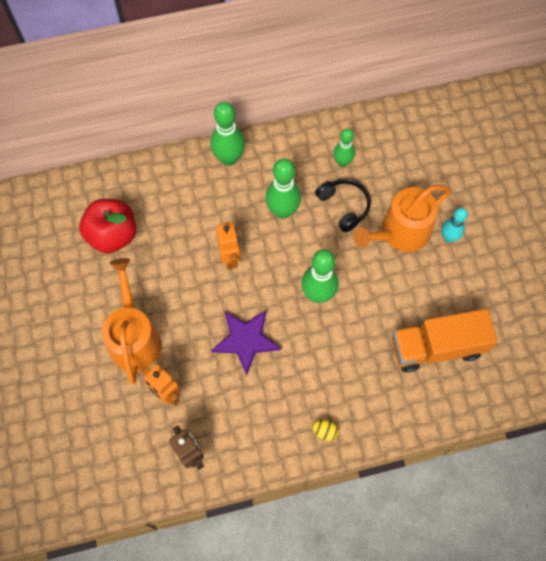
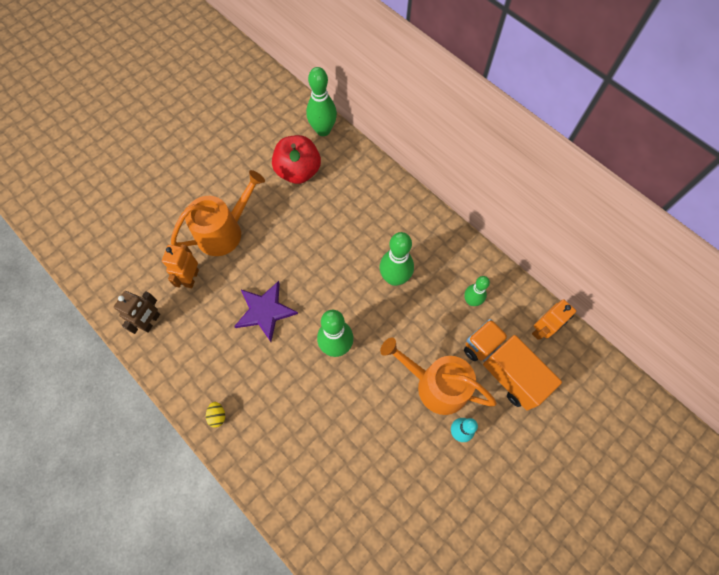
camera: 60 degrees right, 0 degrees up
green bowling pin [210,102,245,166] -> green bowling pin moved to [306,67,337,136]
orange robot [216,222,241,269] -> orange robot moved to [532,299,576,340]
black headphones [315,179,371,233] -> none
orange truck [392,309,497,372] -> orange truck moved to [464,319,562,411]

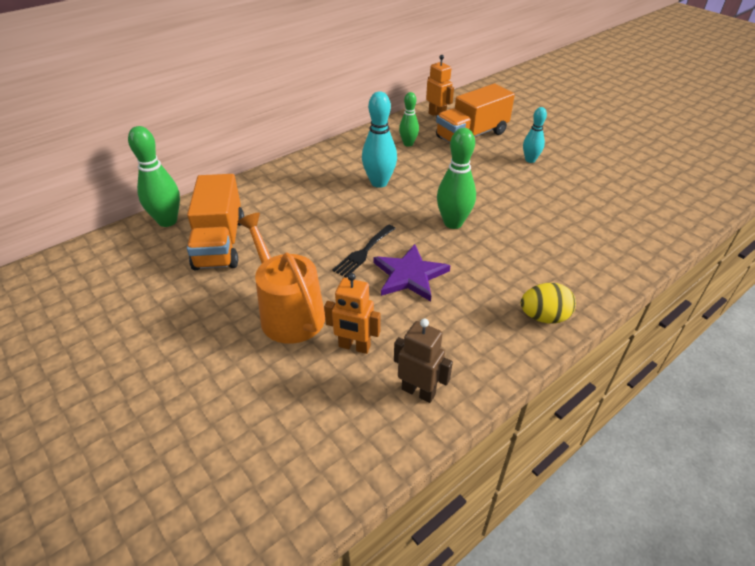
camera: 85 degrees left, 25 degrees down
yellow egg [206,402,225,428] -> yellow egg [521,283,576,324], size x1.74
red apple [272,135,321,184] -> orange truck [187,174,244,270]
green bowling pin [379,232,414,286] -> turquoise bowling pin [362,92,397,188]
orange watering can [380,337,497,415] -> none
none -> black fork [332,224,396,278]

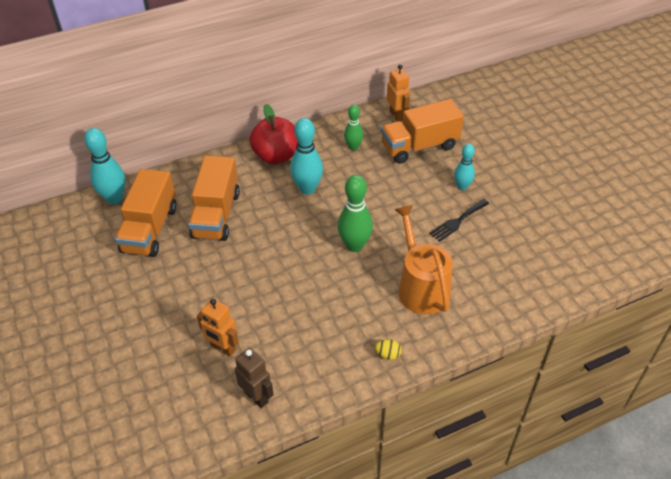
camera: 15 degrees right, 5 degrees up
green bowling pin [128,126,180,227] -> turquoise bowling pin [84,128,125,204]
orange watering can [237,213,325,344] -> orange watering can moved to [394,205,453,315]
black fork [332,224,396,278] -> black fork moved to [429,199,489,242]
purple star [374,244,450,302] -> none
yellow egg [521,283,576,324] -> yellow egg [375,339,402,360], size x0.58
none -> orange truck [188,156,240,241]
none -> red apple [249,104,298,164]

